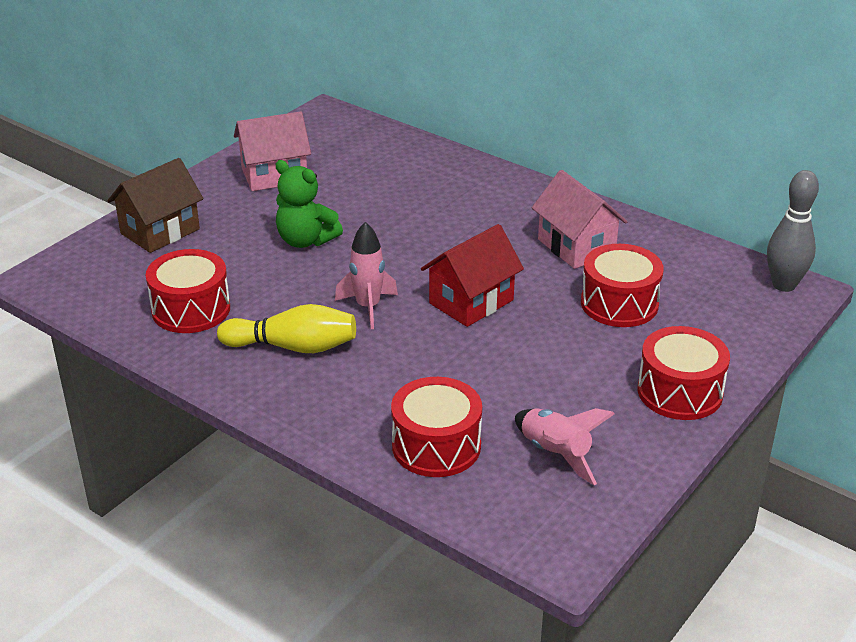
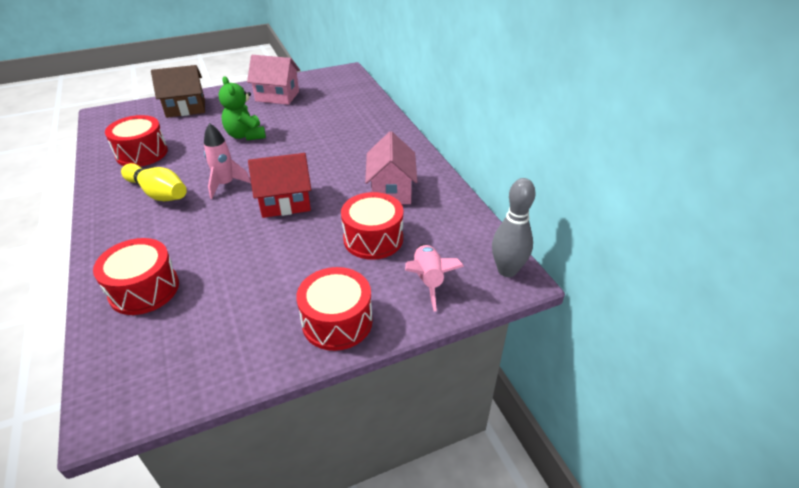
camera: 30 degrees right, 5 degrees up
pink rocket [515,408,615,485] -> pink rocket moved to [405,244,464,311]

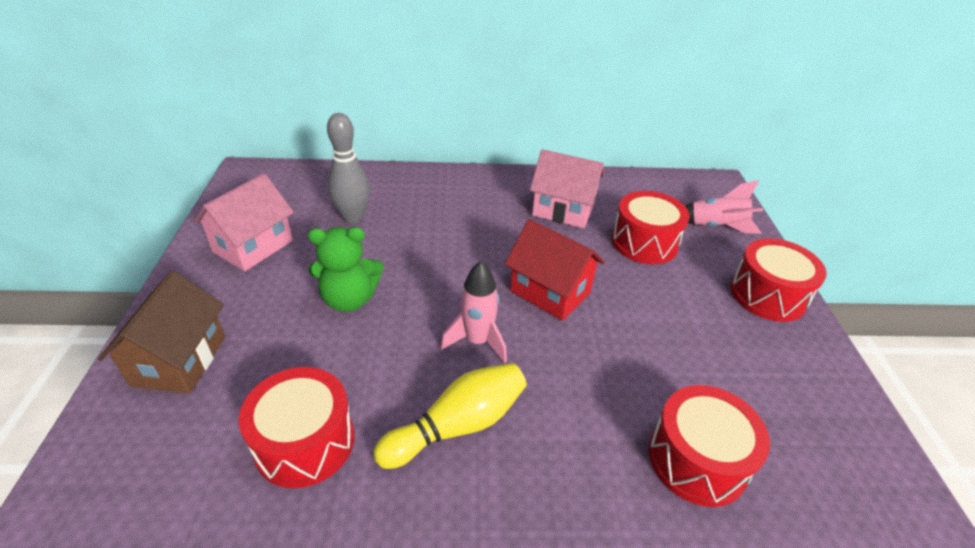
camera: 70 degrees left, 0 degrees up
red house [248,153,311,218] -> red house turned 60 degrees counterclockwise [505,219,605,321]
grey bowling pin [492,178,536,277] -> grey bowling pin moved to [327,113,370,223]

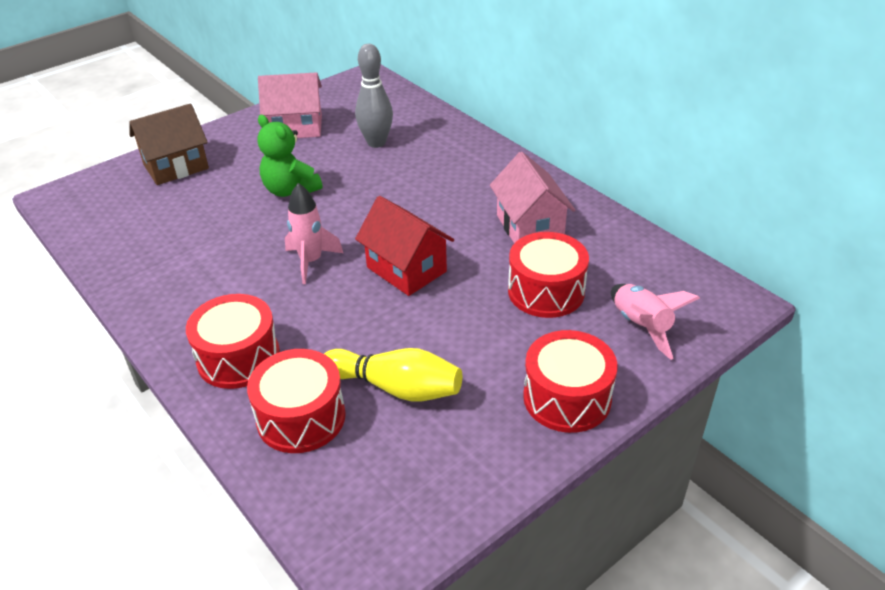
camera: 55 degrees right, 0 degrees up
red drum [239,367,354,488] -> red drum moved to [186,294,280,389]
yellow bowling pin [374,363,527,469] -> yellow bowling pin moved to [324,348,462,402]
red house [505,219,605,321] -> red house turned 45 degrees counterclockwise [355,196,454,296]

